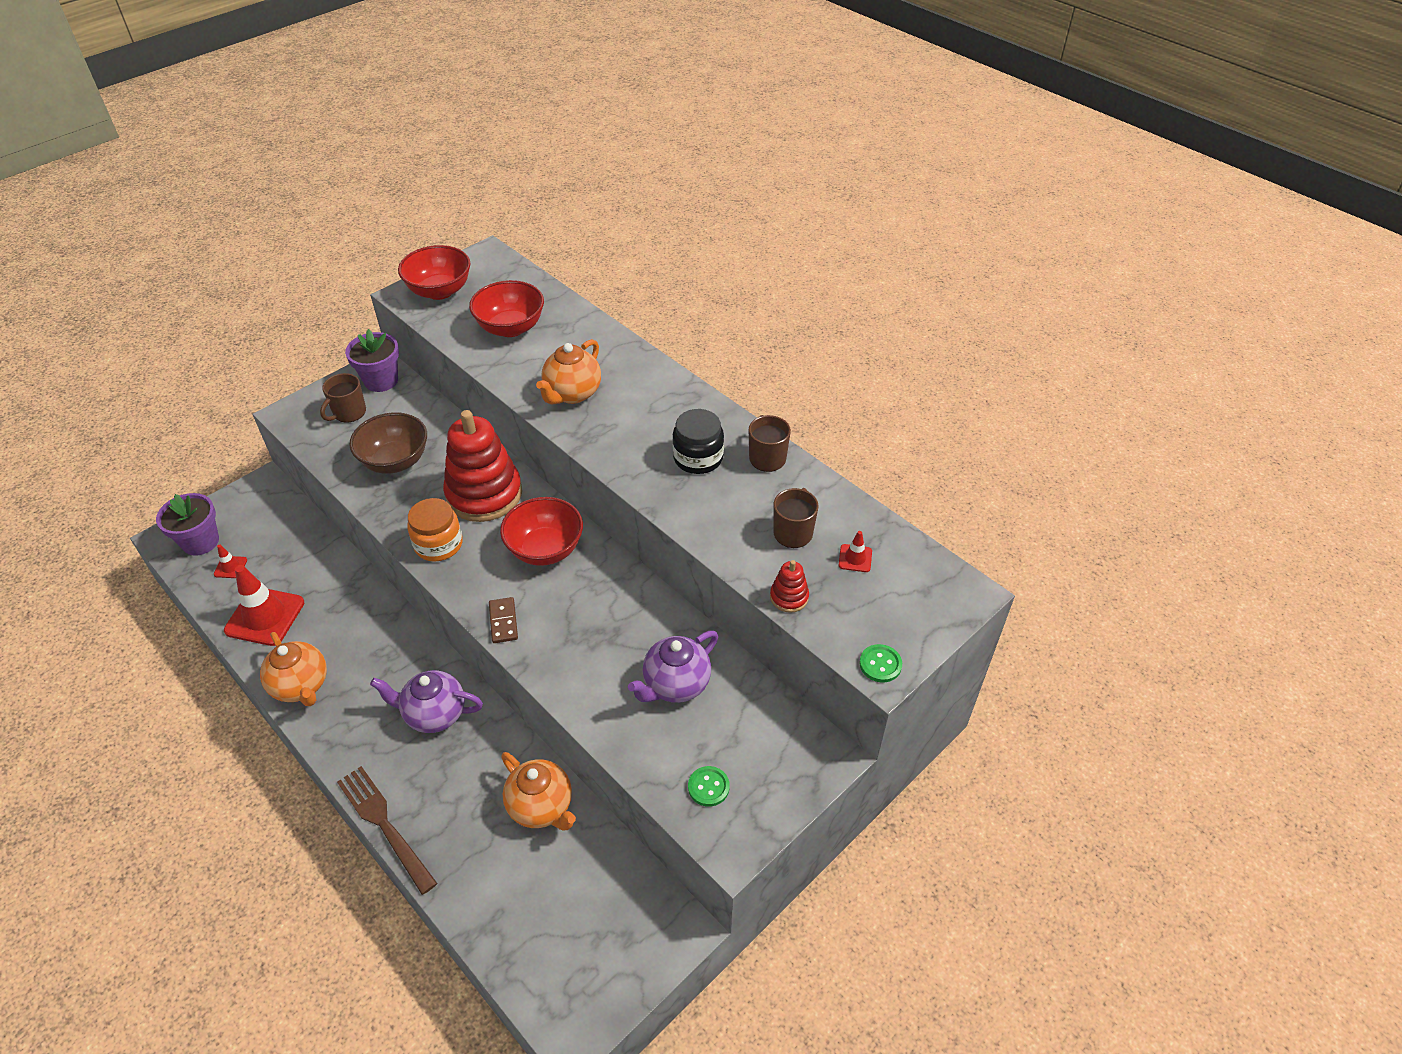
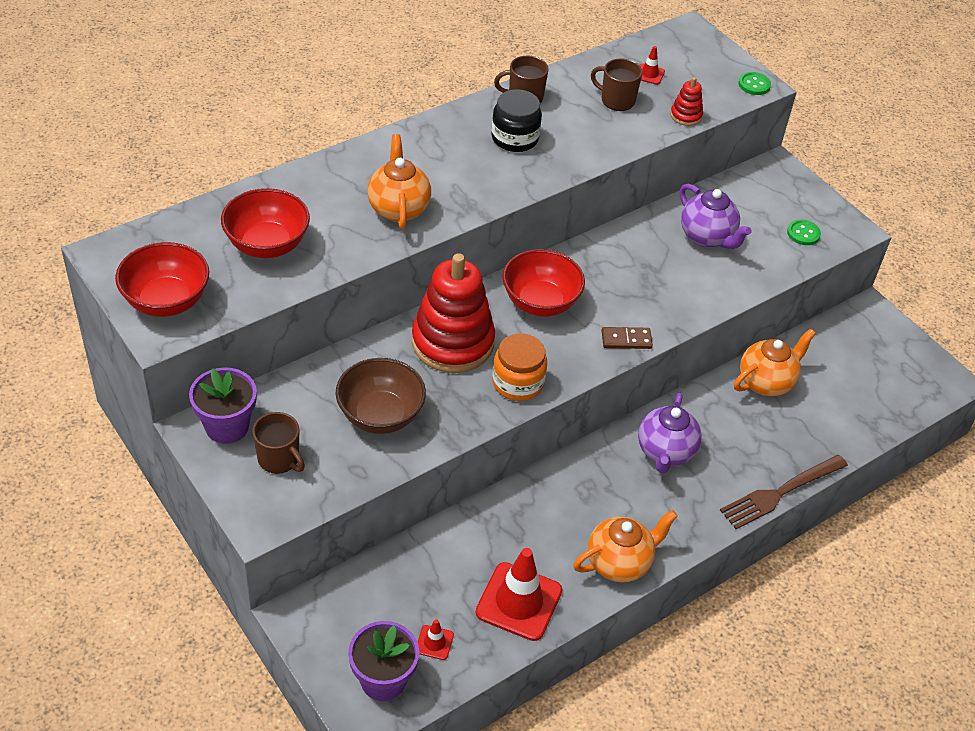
camera: 85 degrees left, 0 degrees up
orange teapot [536,339,601,404] -> orange teapot turned 135 degrees counterclockwise [367,134,431,229]

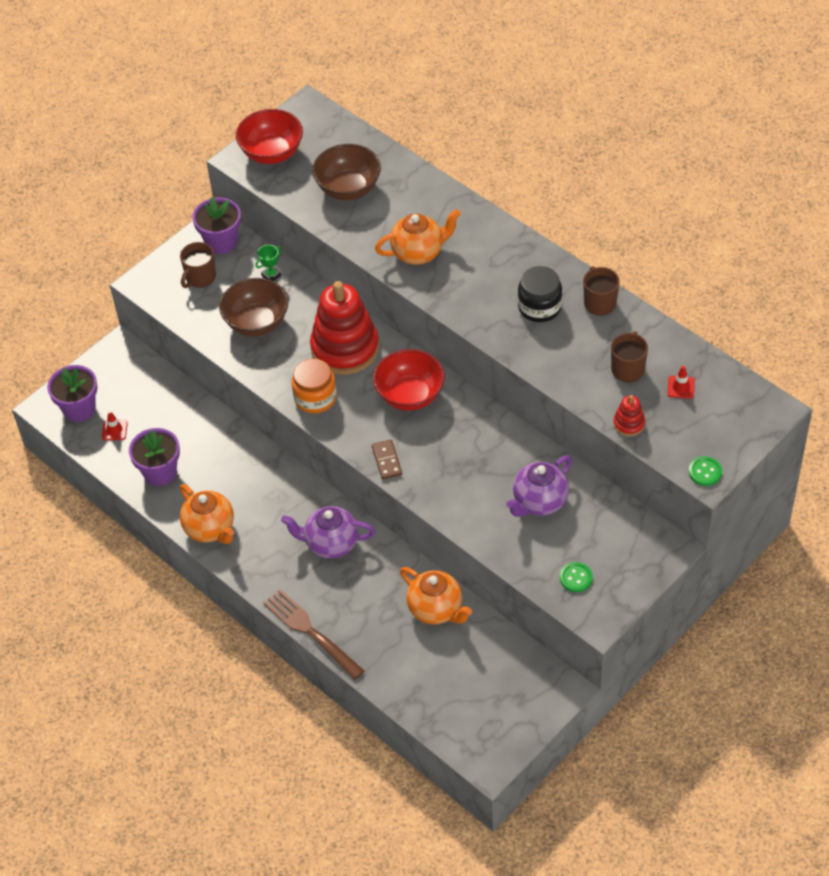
camera: 85 degrees right, 5 degrees up
red bowl [221,188,310,258] -> brown bowl [312,144,381,200]
red traffic cone [475,548,562,641] -> purple flower pot [129,428,180,486]
none -> green trophy [255,245,282,281]

